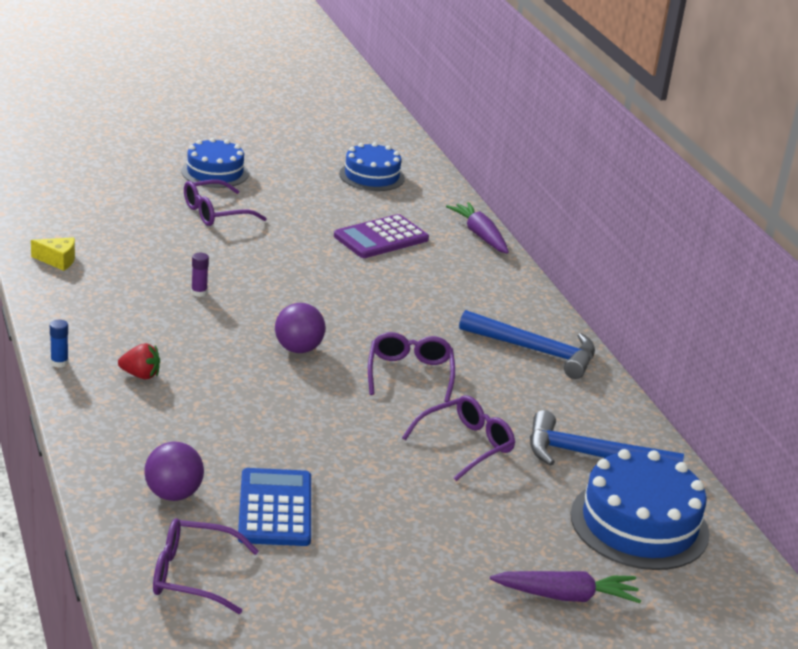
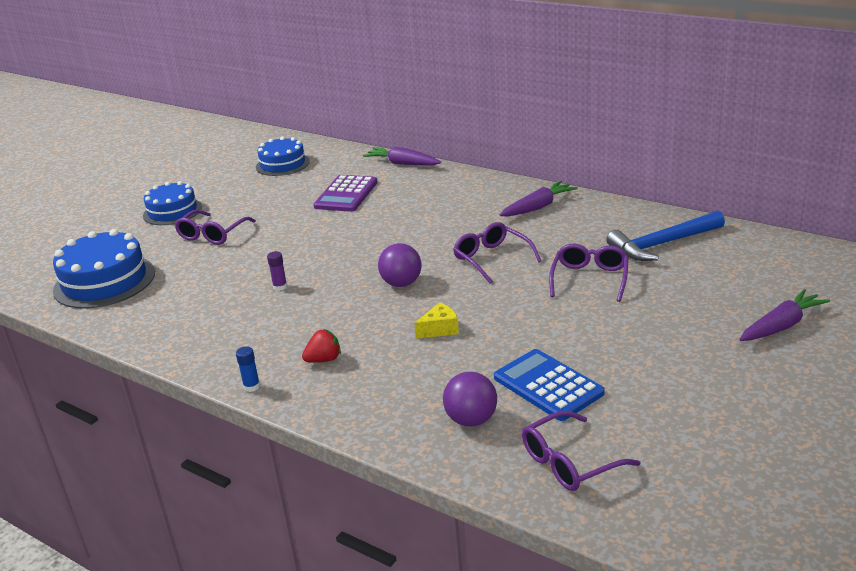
camera: 30 degrees left, 0 degrees up
yellow cheese [31,237,75,271] -> yellow cheese moved to [414,302,459,339]
blue hammer [459,310,595,379] -> purple carrot [500,181,578,216]
blue cake [570,449,710,570] -> blue cake moved to [53,229,155,309]

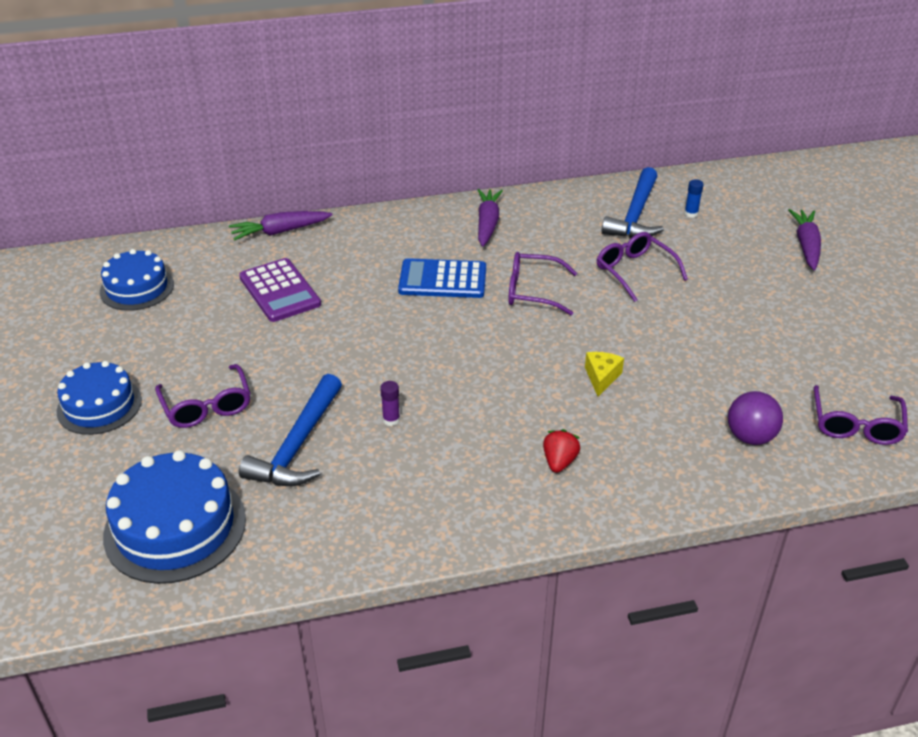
camera: 50 degrees left, 10 degrees up
blue glue stick [236,346,260,392] -> blue glue stick moved to [684,179,704,218]
purple ball [378,243,422,287] -> none
blue calculator [494,349,605,421] -> blue calculator moved to [398,258,486,298]
none -> blue hammer [239,374,342,486]

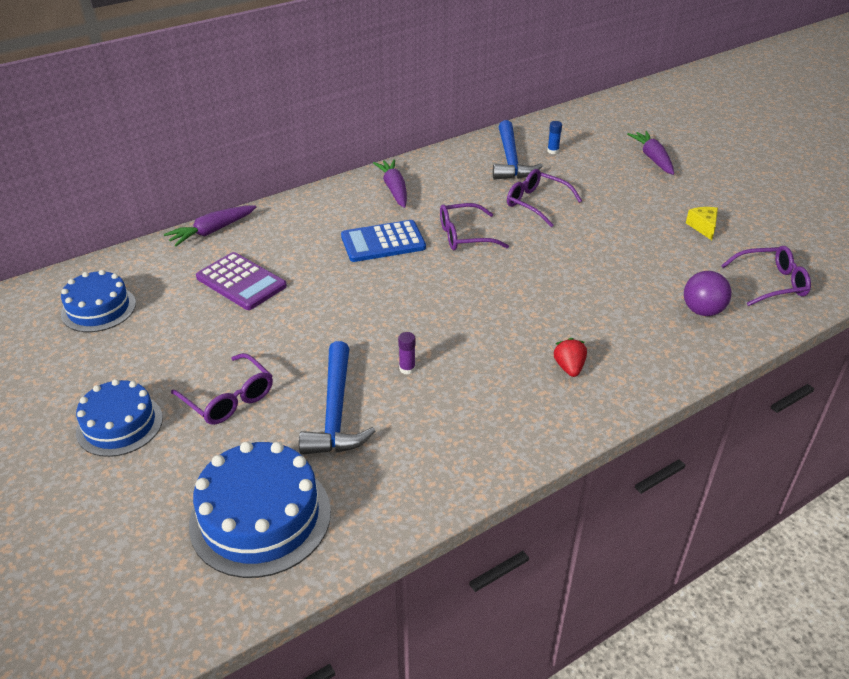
camera: 20 degrees left, 0 degrees up
yellow cheese [585,352,624,396] -> yellow cheese moved to [686,207,718,240]
purple glasses [814,385,908,445] -> purple glasses turned 90 degrees counterclockwise [721,246,811,306]

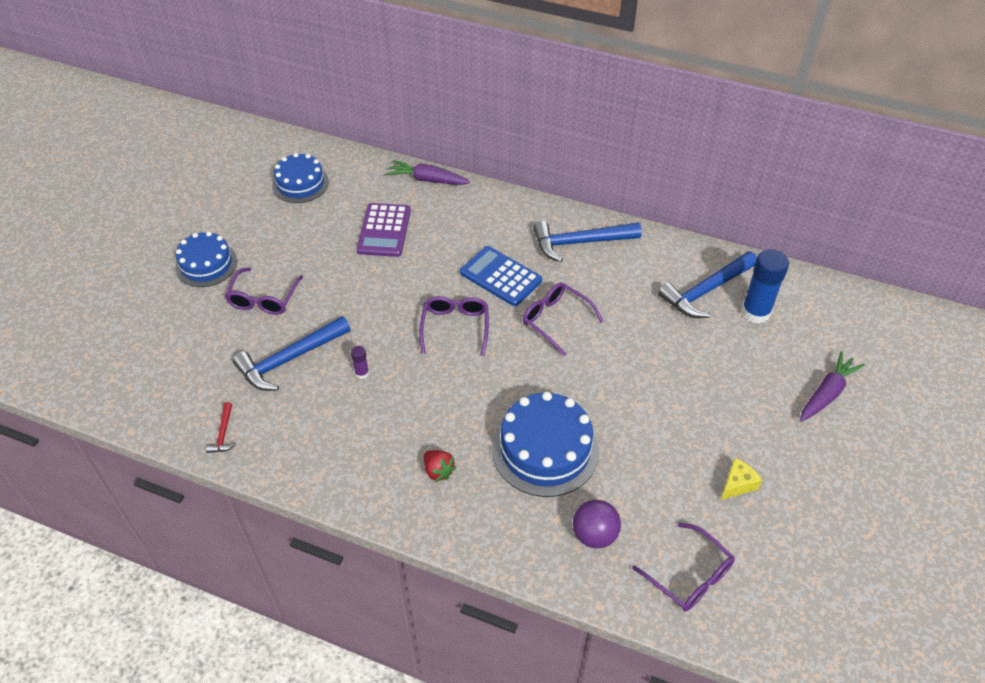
camera: 55 degrees right, 10 degrees up
blue cake [189,442,331,578] -> blue cake moved to [492,392,599,497]
purple carrot [373,159,407,208] -> blue hammer [533,221,642,262]
purple glasses [507,169,582,227] -> purple glasses moved to [419,296,489,356]
blue glue stick [547,121,562,154] -> blue glue stick [741,249,789,324], size x2.20
red strawberry [553,338,587,377] -> red strawberry turned 90 degrees clockwise [424,450,456,482]
none -> red hammer [206,402,236,453]

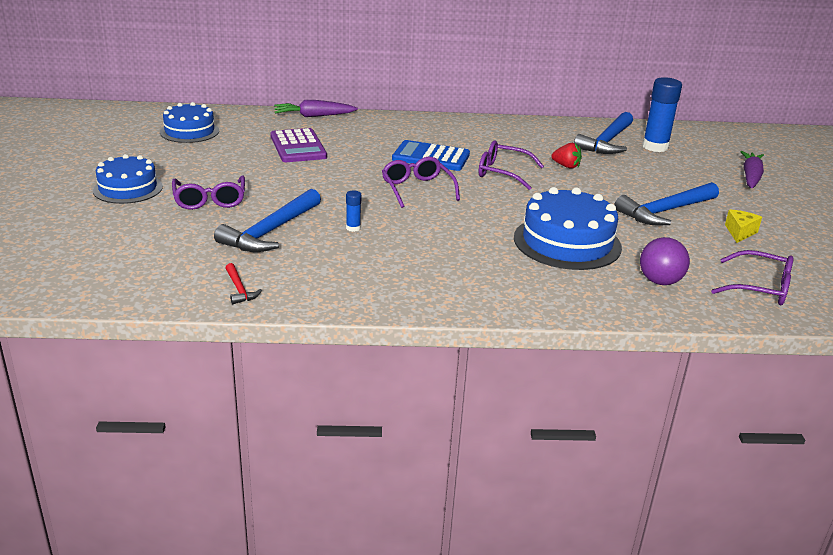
camera: 25 degrees left, 20 degrees down
purple glue stick [351,346,369,379] -> blue glue stick [346,190,361,232]
red strawberry [424,450,456,482] -> red strawberry moved to [551,143,582,169]
blue hammer [533,221,642,262] -> blue hammer moved to [614,182,719,225]

